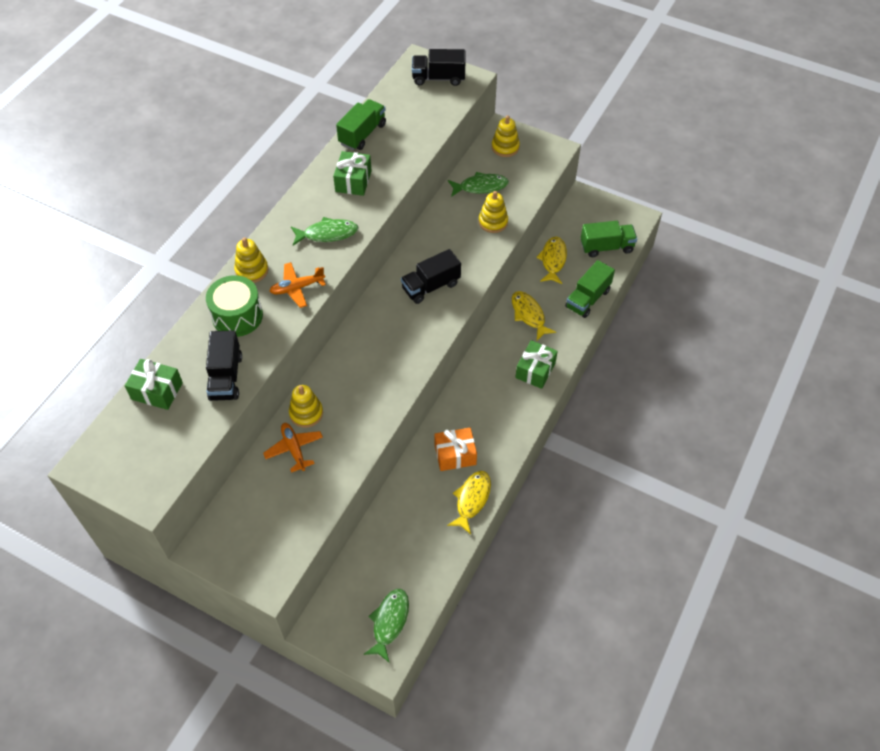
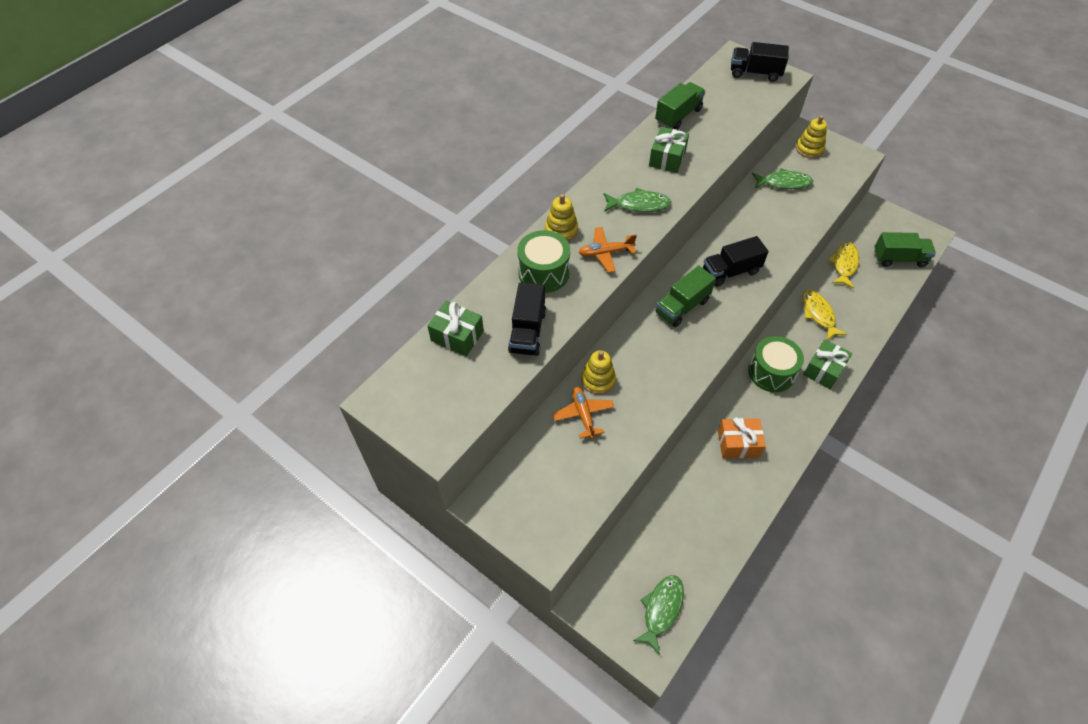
camera: 10 degrees right, 0 degrees up
yellow fish [447,471,491,534] -> none
yellow stacking toy [479,191,508,233] -> none
green truck [565,260,615,318] -> green truck moved to [655,265,716,327]
none -> green drum [748,336,804,392]

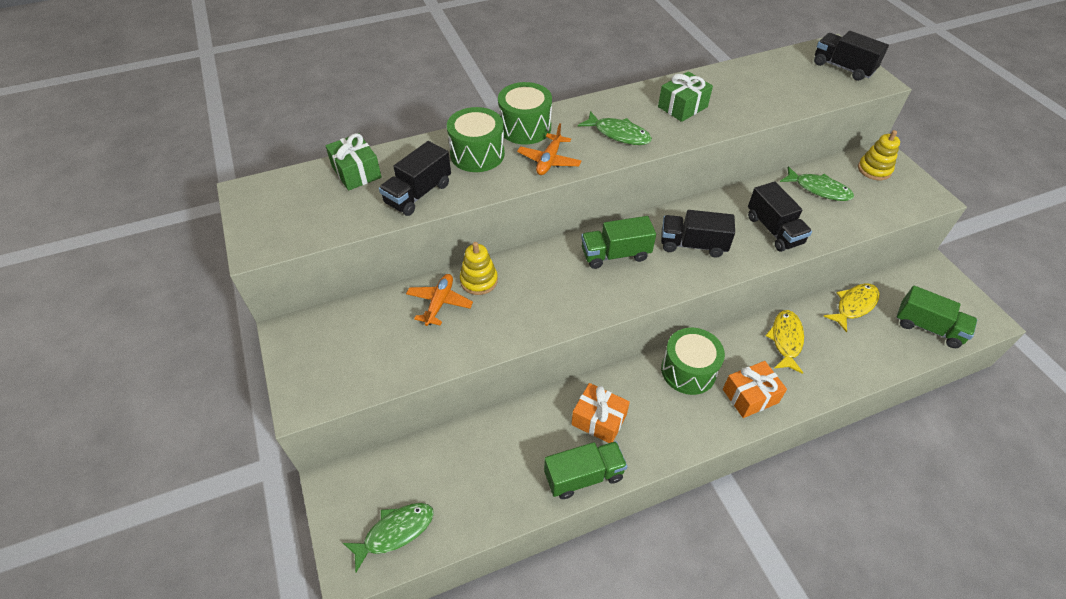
camera: 30 degrees right, 5 degrees down
yellow stacking toy [545,194,578,242] -> green drum [498,82,552,144]
orange plane [579,227,637,273] -> orange plane turned 90 degrees counterclockwise [517,123,581,175]
green truck [655,82,705,130] -> green truck moved to [544,441,627,499]
green gift [803,339,852,389] -> orange gift [723,361,787,418]
none -> black truck [748,181,812,252]

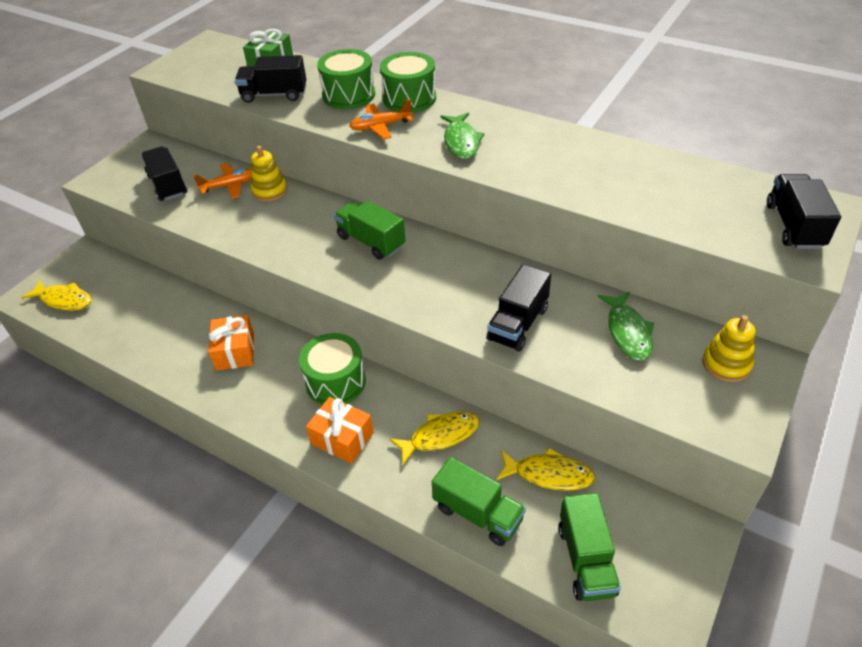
camera: 55 degrees right, 5 degrees down
green fish [343,503,434,573] -> yellow fish [21,280,92,311]
green truck [544,441,627,499] -> green truck moved to [432,457,526,546]
green gift [658,72,713,122] -> none
black truck [661,210,735,258] -> black truck moved to [141,146,188,201]

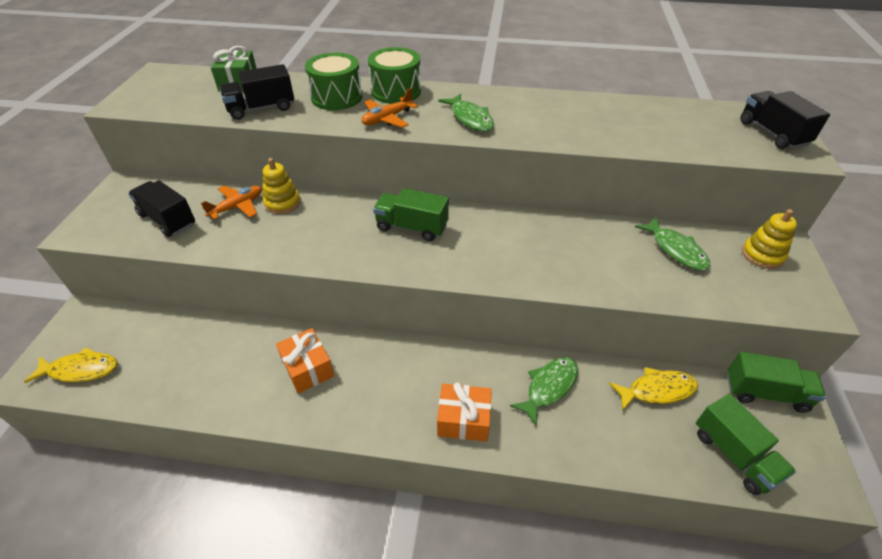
camera: 25 degrees left, 0 degrees up
green drum [299,333,366,405] -> none
yellow fish [390,411,480,465] -> green fish [510,357,578,426]
green truck [432,457,526,546] -> green truck moved to [727,352,826,413]
black truck [487,264,551,352] -> none

